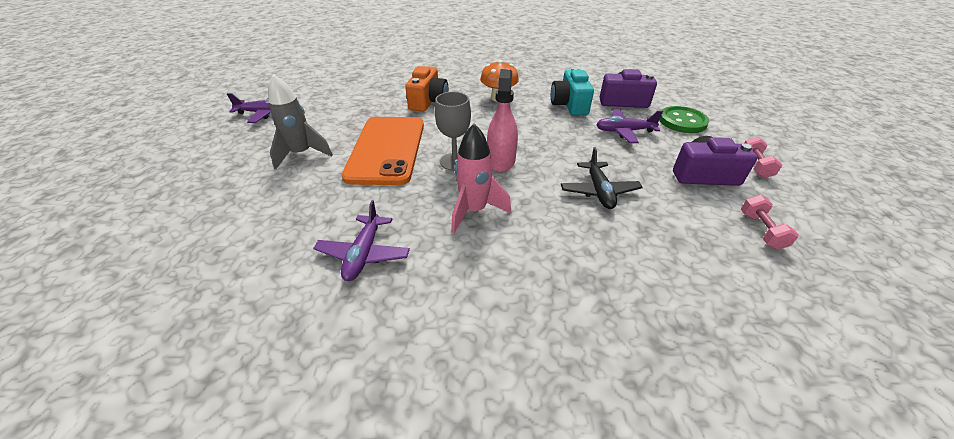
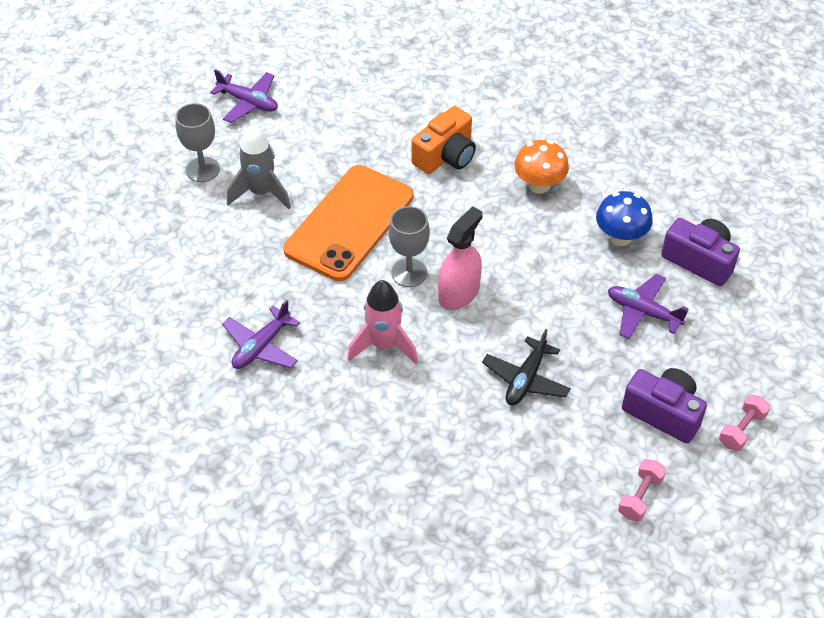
camera: 30 degrees right, 10 degrees up
turquoise camera [551,67,594,116] -> blue mushroom [596,191,653,246]
green button [659,106,709,133] -> none
none -> grey goblet [175,103,220,182]

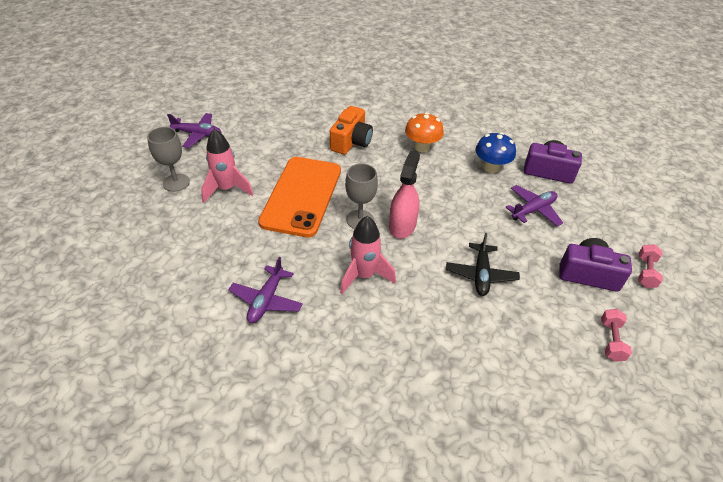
camera: 20 degrees left, 5 degrees down
grey rocket [227,124,291,209] -> pink rocket [201,129,254,203]
purple plane [608,274,689,339] -> purple plane turned 135 degrees clockwise [506,185,563,227]

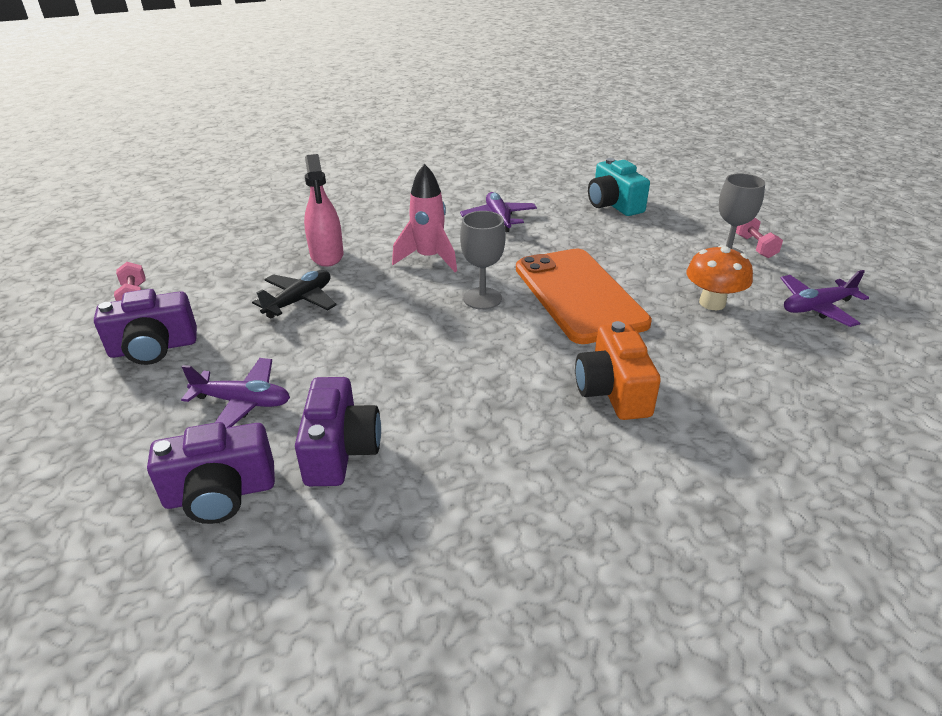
camera: 150 degrees right, 10 degrees down
pink rocket [201,129,254,203] -> none
pink spray bottle [389,151,420,239] -> pink spray bottle moved to [304,154,344,267]
orange mushroom [405,112,444,152] -> orange mushroom moved to [686,245,753,310]
black plane [446,233,520,296] -> black plane turned 60 degrees clockwise [252,270,337,318]
blue mushroom [475,132,516,173] -> purple camera [295,377,381,486]
purple plane [506,185,563,227] -> purple plane turned 105 degrees counterclockwise [181,358,290,428]
pink dumbbell [638,244,663,288] -> pink dumbbell moved to [736,218,783,258]
none -> turquoise camera [588,158,650,216]

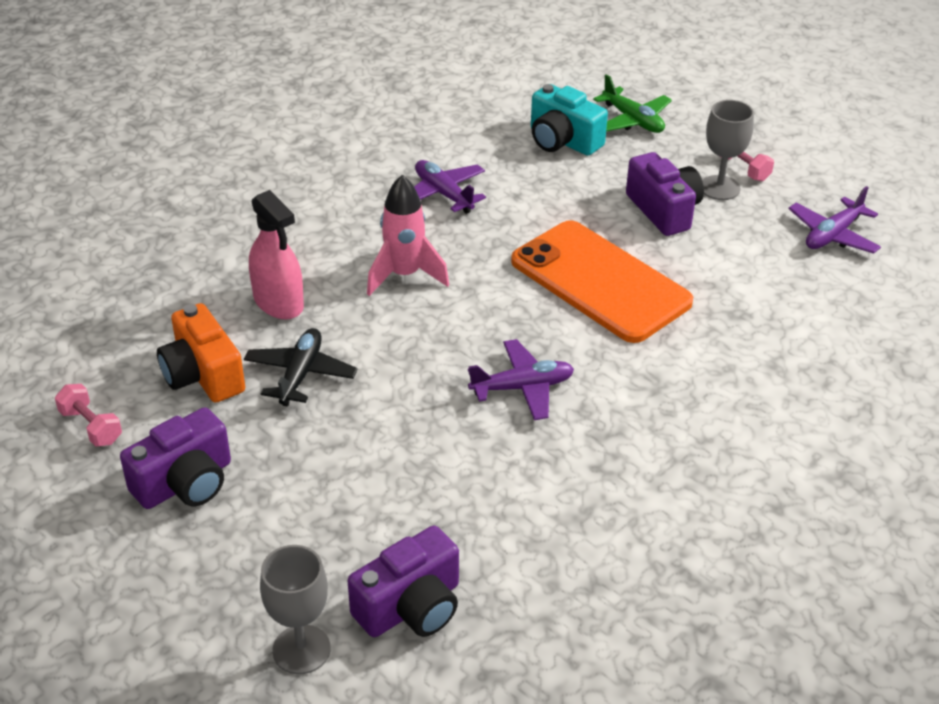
camera: 25 degrees left, 5 degrees up
purple plane [181,358,290,428] -> purple plane moved to [468,339,574,420]
purple camera [295,377,381,486] -> purple camera moved to [626,152,704,236]
grey goblet [460,211,506,310] -> grey goblet moved to [260,545,331,674]
orange camera [575,321,661,420] -> orange camera moved to [157,303,245,403]
orange mushroom [686,245,753,310] -> none
none -> green plane [593,74,672,133]

